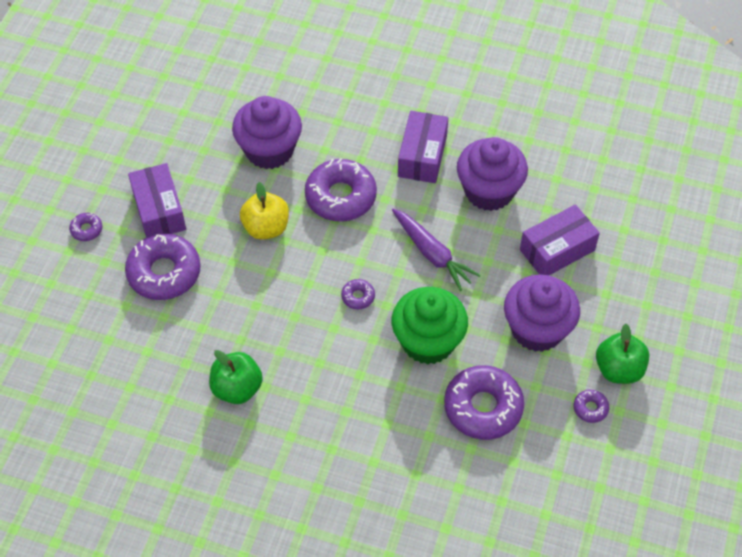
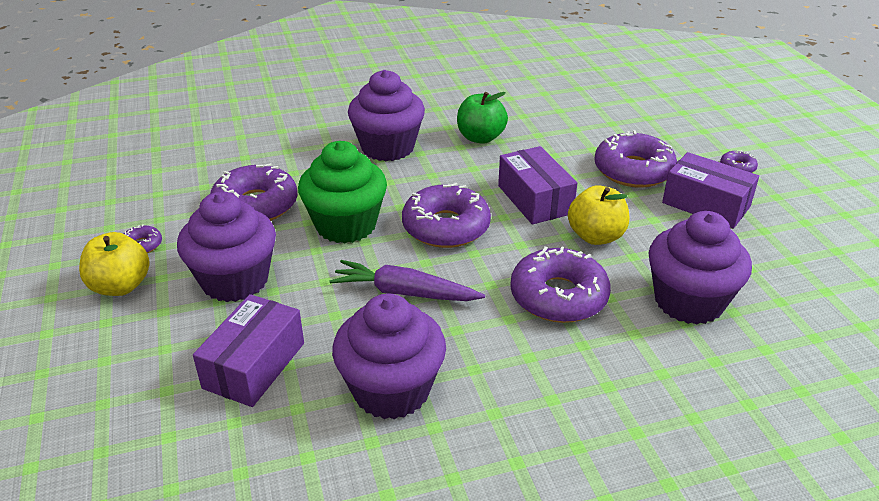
camera: 145 degrees right, 20 degrees down
purple donut [341,279,375,309] -> purple donut [402,183,491,248], size x2.23
purple box [398,111,448,183] -> purple box moved to [498,146,577,225]
green apple [596,324,649,384] -> yellow apple [79,232,150,296]
none -> purple cupcake [348,70,425,161]

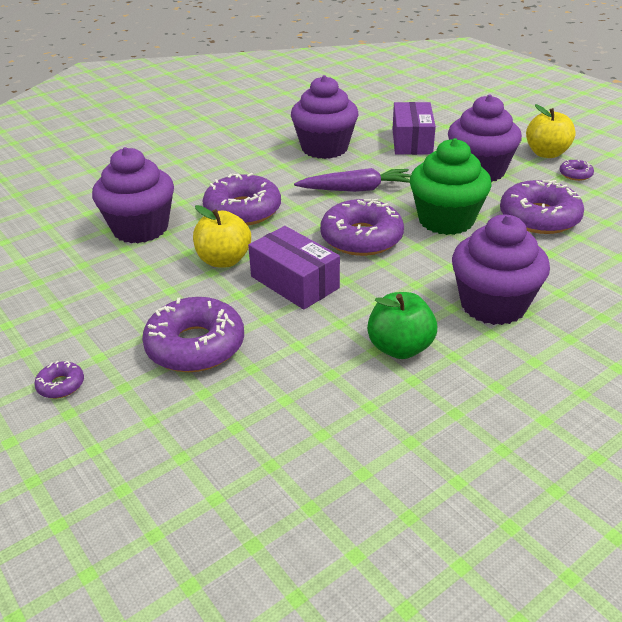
camera: 160 degrees right, 0 degrees up
purple box [662,152,759,229] -> none

